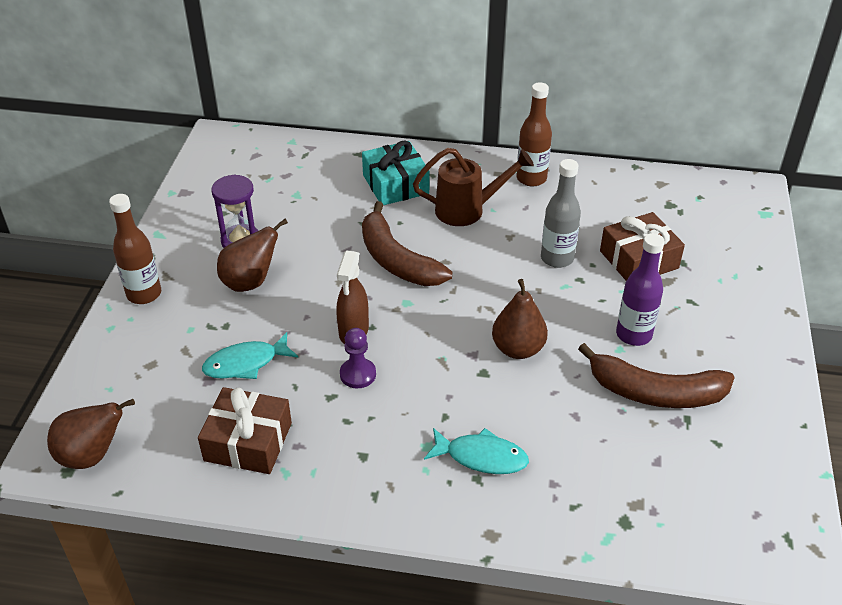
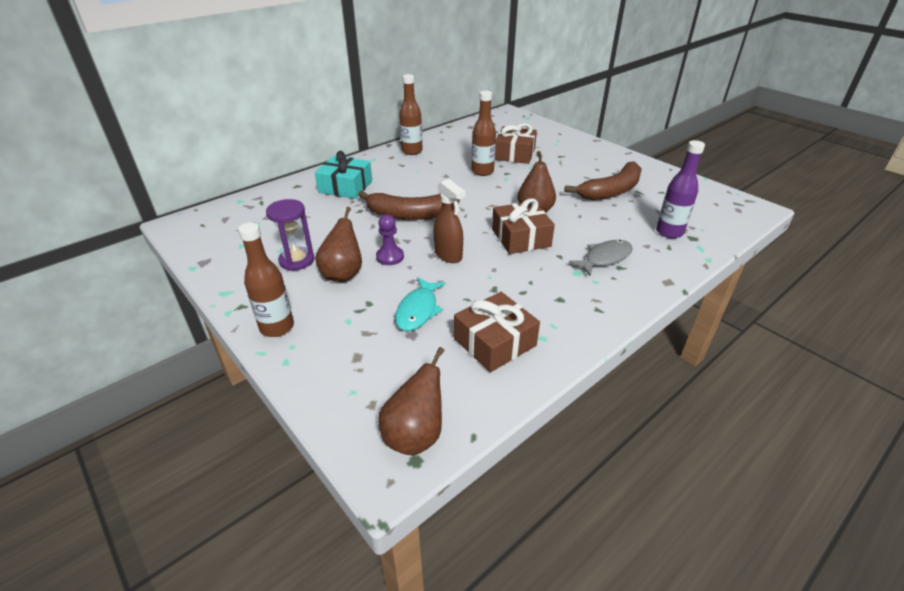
camera: 50 degrees left, 5 degrees down
purple pawn [340,328,376,388] -> purple pawn moved to [376,215,404,265]
brown watering can [413,148,534,226] -> none
turquoise fish [424,428,529,474] -> grey fish [569,240,632,276]
grey bottle [541,159,581,268] -> brown bottle [472,91,496,176]
purple bottle [616,233,664,346] -> purple bottle moved to [656,140,705,238]
none -> brown gift [492,198,555,254]

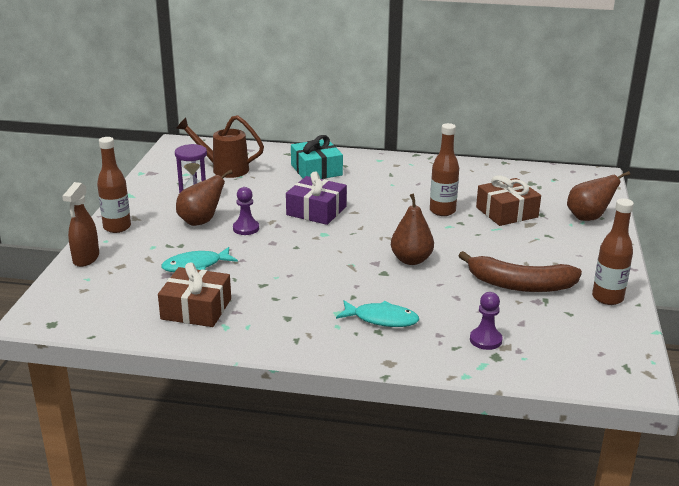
camera: 50 degrees right, 10 degrees down
brown banana [358,191,460,220] -> purple gift [286,171,347,225]
brown pear [378,347,445,456] -> brown pear moved to [567,171,630,221]
brown bottle [399,74,423,155] -> brown bottle moved to [592,198,634,305]
brown spray bottle [434,179,465,263] -> brown spray bottle moved to [62,182,99,267]
brown gift [492,198,555,254] -> none
grey fish [569,240,632,276] -> turquoise fish [336,300,419,327]
purple bottle [656,140,705,238] -> purple pawn [470,292,503,350]
none -> brown watering can [176,115,264,178]

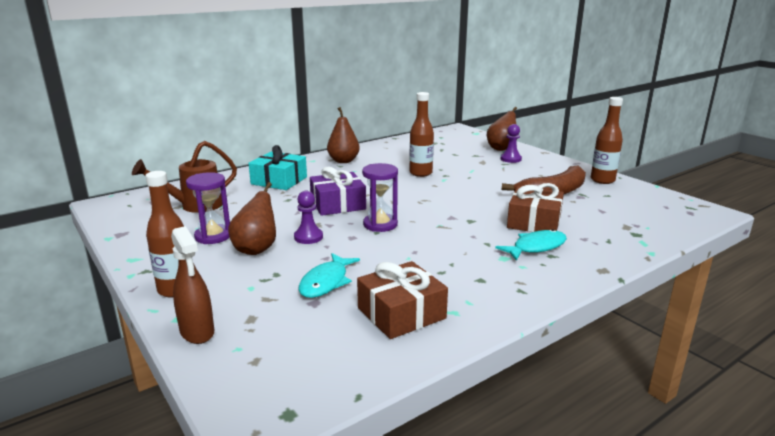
camera: 45 degrees left, 5 degrees down
brown pear [391,194,434,265] -> brown pear moved to [327,107,360,163]
purple pawn [470,292,503,350] -> purple pawn moved to [500,124,522,163]
brown gift [476,175,541,226] -> brown gift moved to [507,183,564,232]
none -> purple hourglass [362,163,398,232]

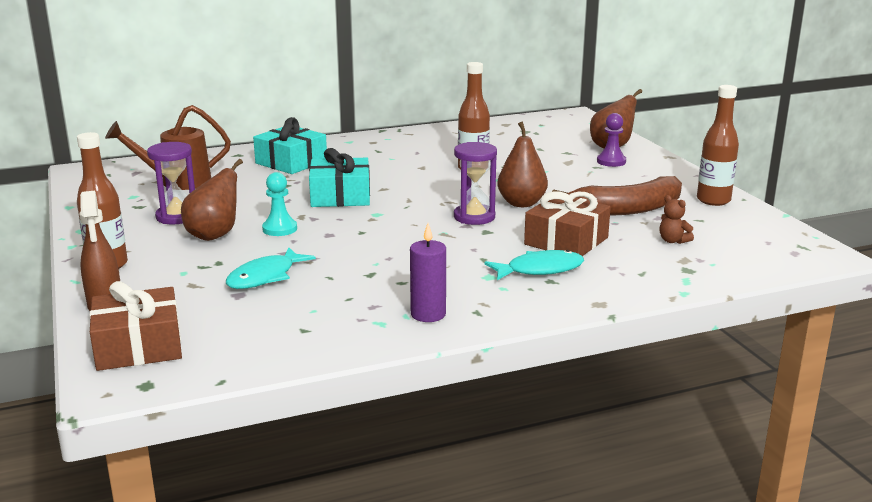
camera: 15 degrees right, 0 degrees up
purple pawn [294,191,323,244] -> turquoise pawn [262,172,297,236]
purple gift [310,167,366,216] -> turquoise gift [309,148,370,207]
brown pear [327,107,360,163] -> brown pear moved to [497,122,548,207]
brown gift [357,261,448,339] -> brown gift moved to [89,281,182,371]
purple hourglass [362,163,398,232] -> purple hourglass moved to [454,142,497,225]
none -> purple candle [410,223,446,322]
none -> brown teddy bear [660,195,694,244]

